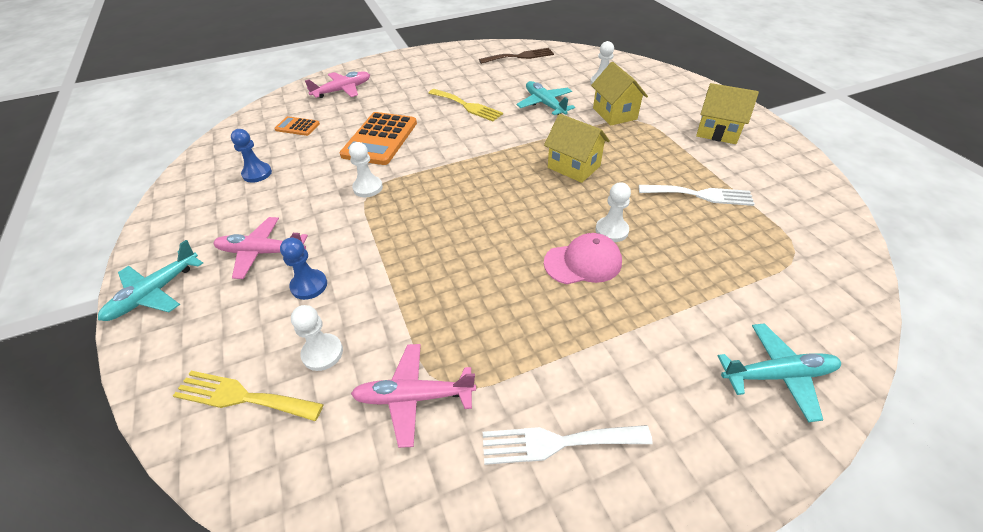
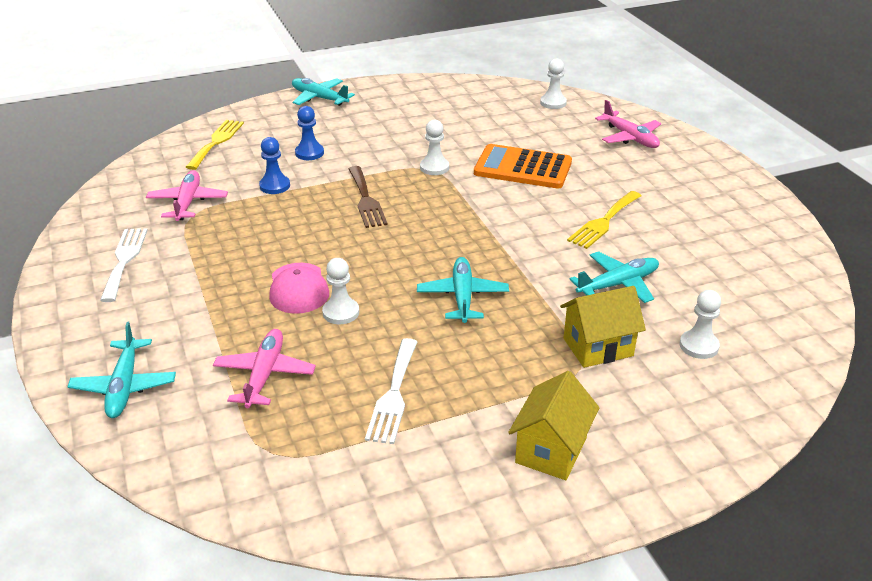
camera: 90 degrees right, 10 degrees down
pink plane [214,217,308,279] -> pink plane moved to [213,329,316,408]
blue pawn [231,129,272,183] -> blue pawn moved to [259,137,290,194]
orange calculator [274,116,320,136] -> none
white pawn [291,305,343,371] -> white pawn moved to [540,59,567,109]
brown fork [479,48,554,64] -> brown fork moved to [348,166,388,228]
yellow house [544,114,610,183] -> turquoise plane [417,257,509,323]

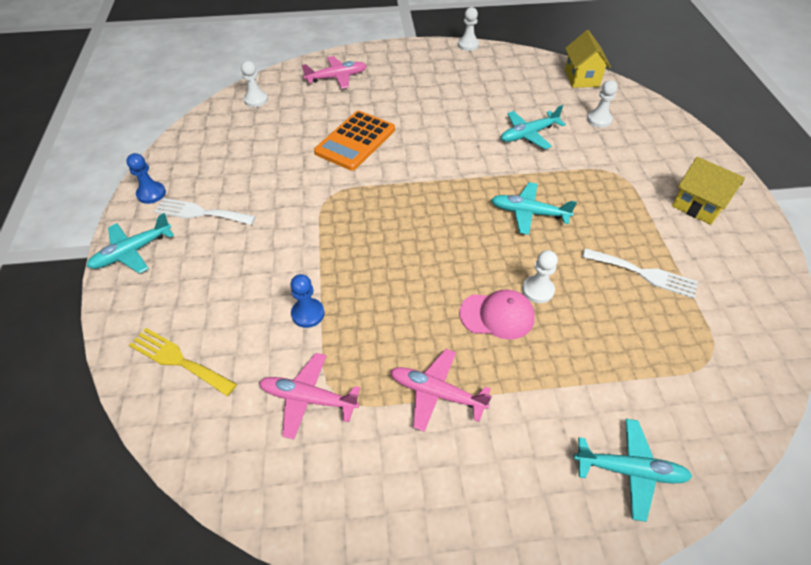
camera: 75 degrees left, 15 degrees up
white fork [100,228,148,302] -> white fork moved to [154,198,256,225]
pink plane [213,329,316,408] -> pink plane moved to [390,349,492,432]
blue pawn [295,106,324,160] -> blue pawn moved to [126,153,166,204]
brown fork [348,166,388,228] -> none
white pawn [420,120,449,175] -> white pawn moved to [458,7,479,51]
yellow house [560,286,646,368] -> yellow house moved to [565,30,611,88]
yellow fork [567,191,641,249] -> none
turquoise plane [569,251,659,303] -> turquoise plane turned 105 degrees counterclockwise [501,105,566,149]

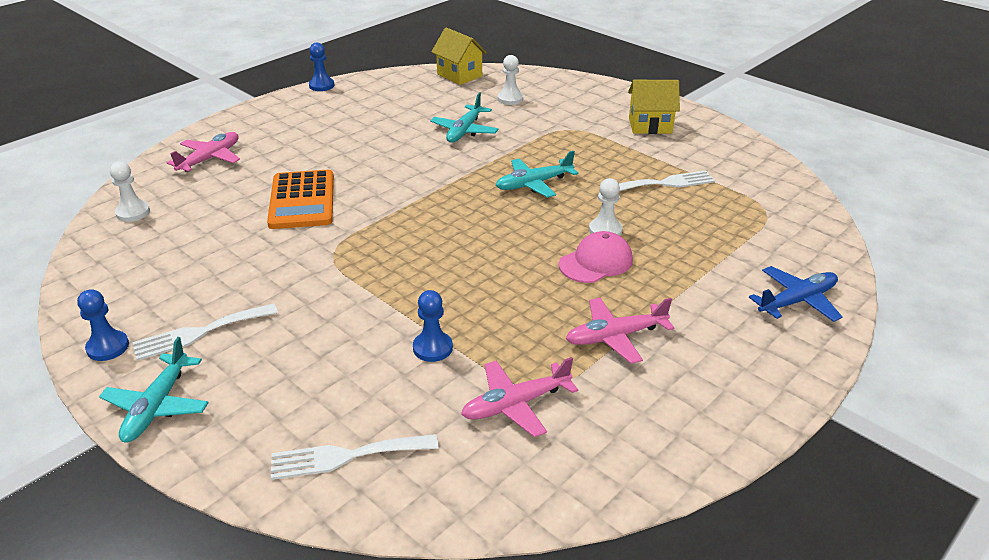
camera: 40 degrees left, 15 degrees down
yellow fork [129,328,237,396] -> white fork [271,434,438,480]
white pawn [458,7,479,51] -> blue pawn [309,42,334,91]
turquoise plane [574,419,692,522] -> blue plane [749,266,843,322]

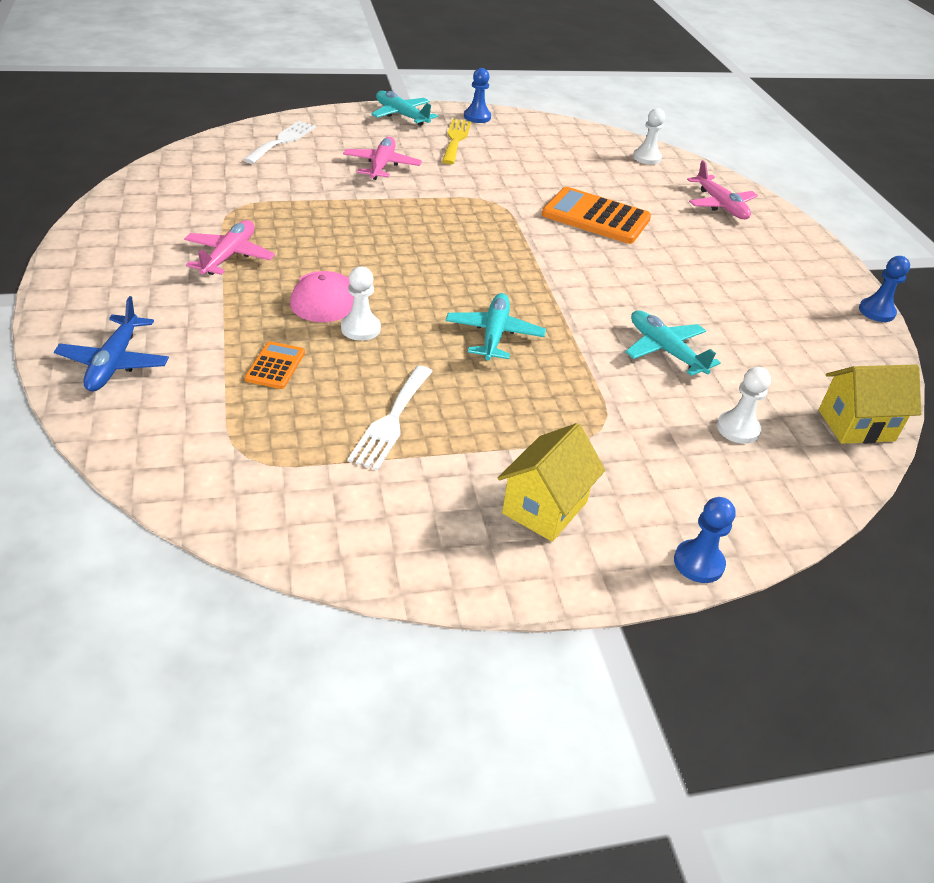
camera: 120 degrees right, 5 degrees up
white fork [132,303,278,361] -> yellow fork [442,119,471,164]
blue pawn [413,290,453,362] -> blue pawn moved to [674,497,736,583]
pink plane [461,357,578,437] -> pink plane moved to [343,137,422,180]
none -> orange calculator [245,341,305,389]

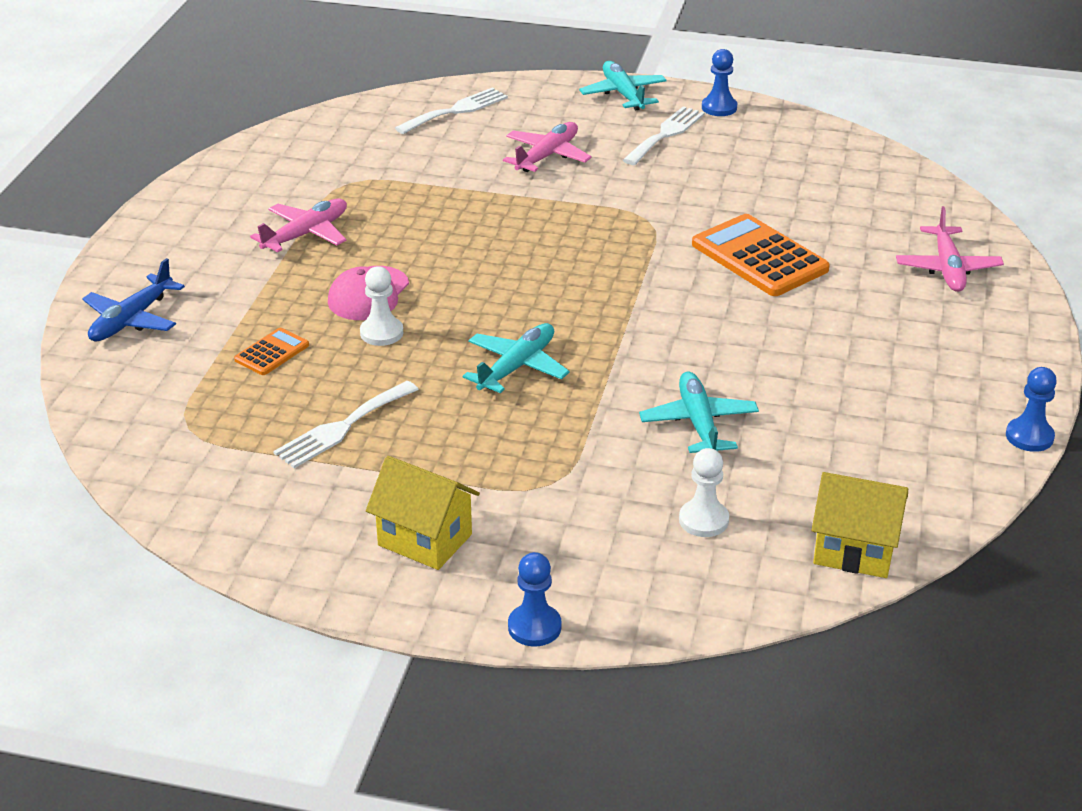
camera: 30 degrees right, 5 degrees down
yellow fork [442,119,471,164] -> white fork [623,106,705,165]
yellow house [498,423,605,542] -> yellow house turned 60 degrees clockwise [366,456,480,570]
white pawn [633,108,665,165] -> none

